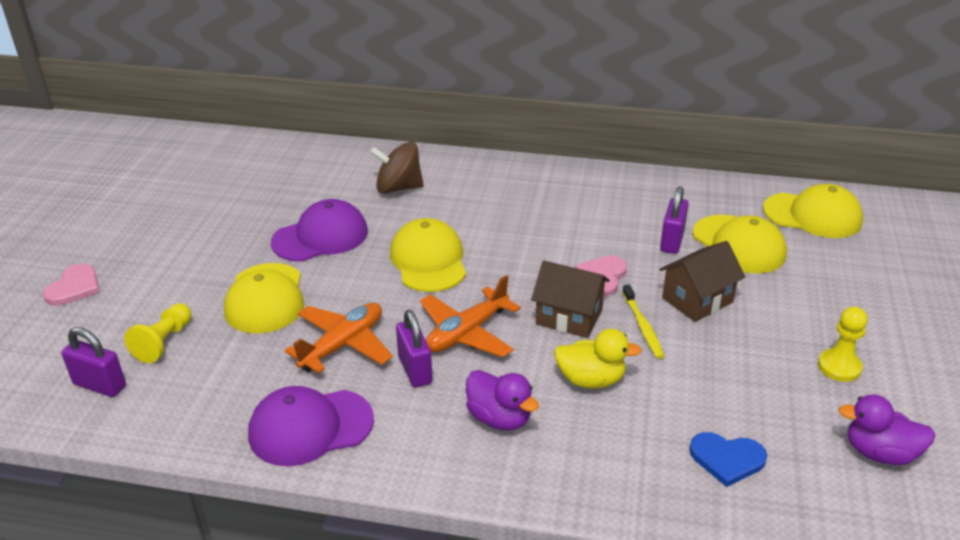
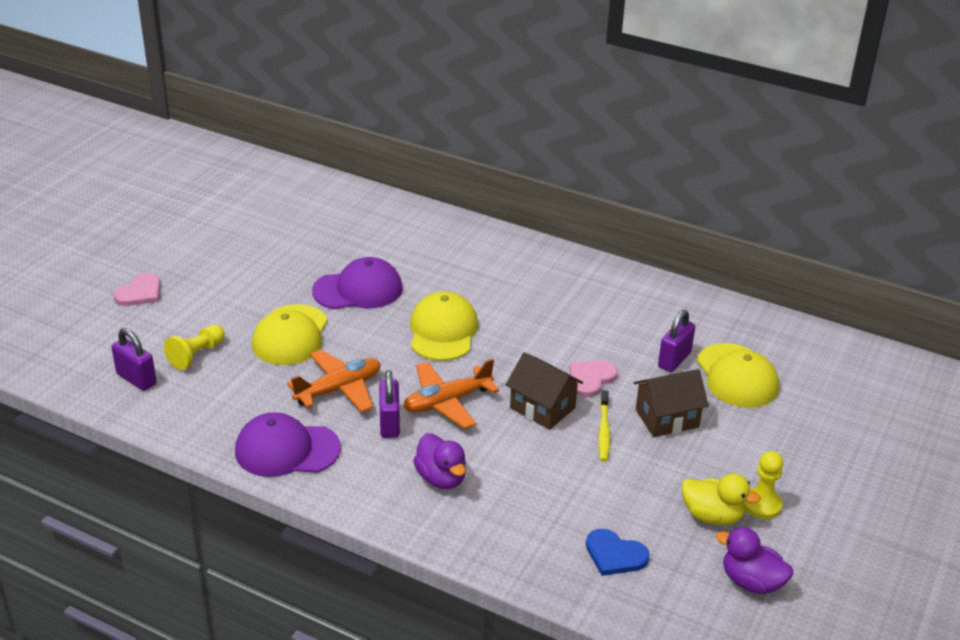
camera: 15 degrees right, 0 degrees up
brown spinning top [370,142,424,194] -> none
yellow duck [554,329,642,388] -> yellow duck moved to [682,473,761,525]
yellow cap [763,184,863,238] -> none

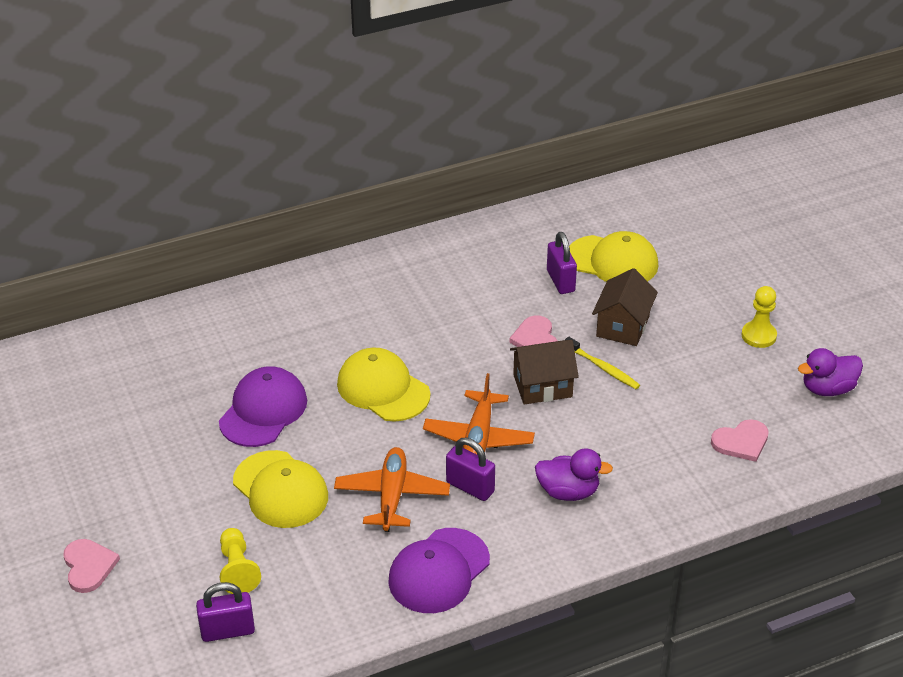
camera: 50 degrees left, 5 degrees up
blue heart [586,529,649,576] -> pink heart [711,419,769,462]
yellow duck [682,473,761,525] -> none

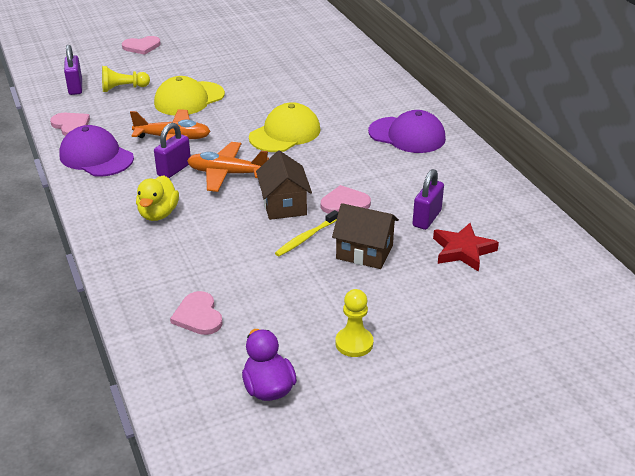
camera: 90 degrees right, 5 degrees down
purple cap [219,366,307,447] -> purple cap moved to [368,110,446,153]
purple duck [535,449,613,501] -> yellow duck [136,175,179,221]
purple padlock [547,232,577,294] -> purple padlock turned 45 degrees counterclockwise [412,169,444,230]
yellow cap [569,231,658,282] -> red star [433,223,499,272]
none -> pink heart [50,113,90,136]

